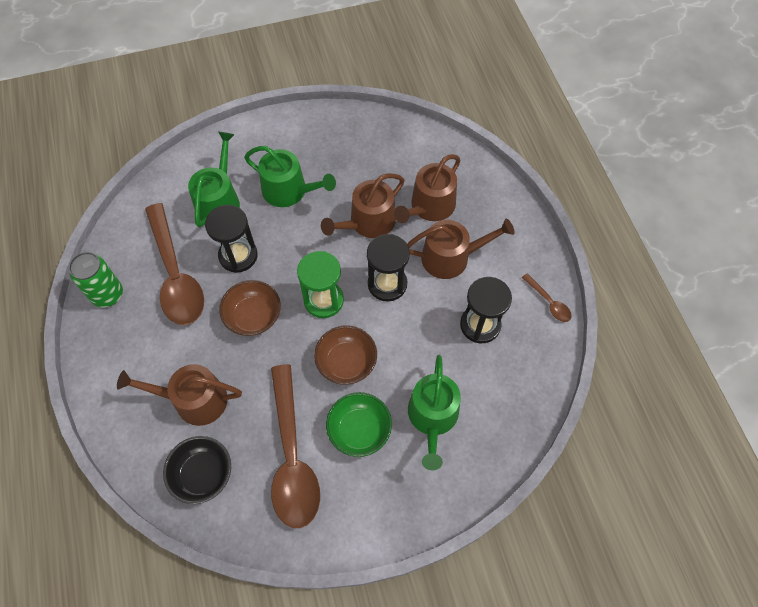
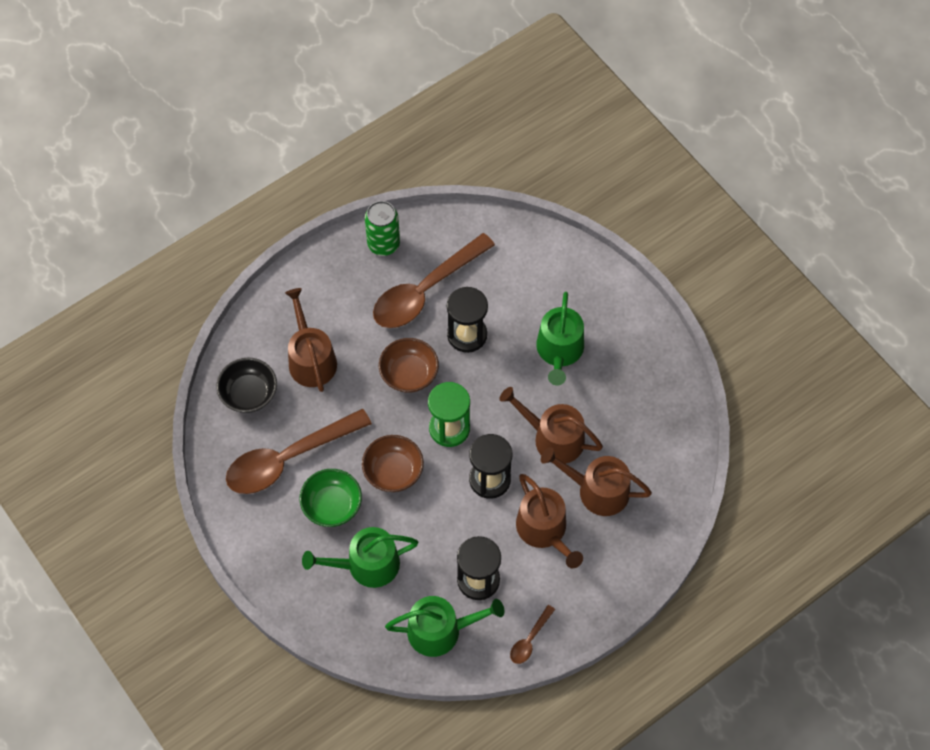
camera: 70 degrees right, 0 degrees up
green watering can [188,132,240,227] -> green watering can moved to [385,596,505,657]

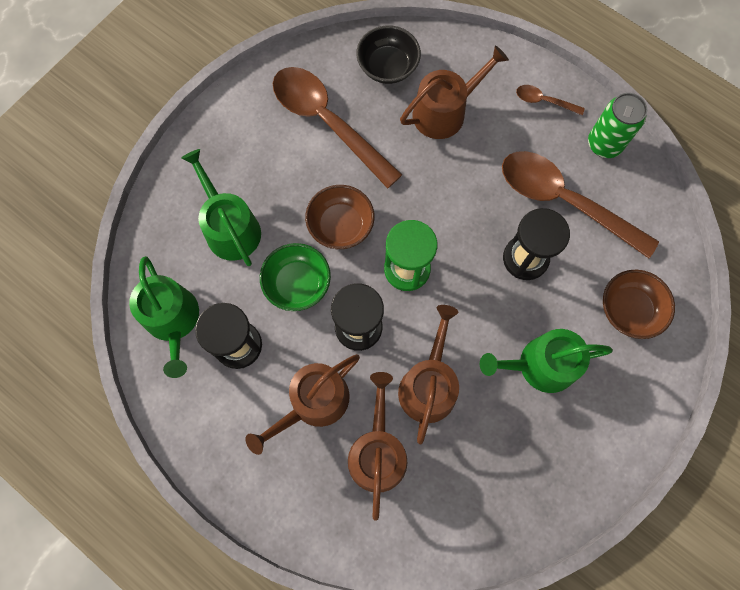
camera: 75 degrees right, 10 degrees up
green bowl [299,469,362,527] -> green bowl moved to [260,243,331,311]
brown bowl [379,338,439,393] -> brown bowl moved to [603,269,675,339]
brown spoon [510,605,555,664] -> brown spoon moved to [516,85,585,115]

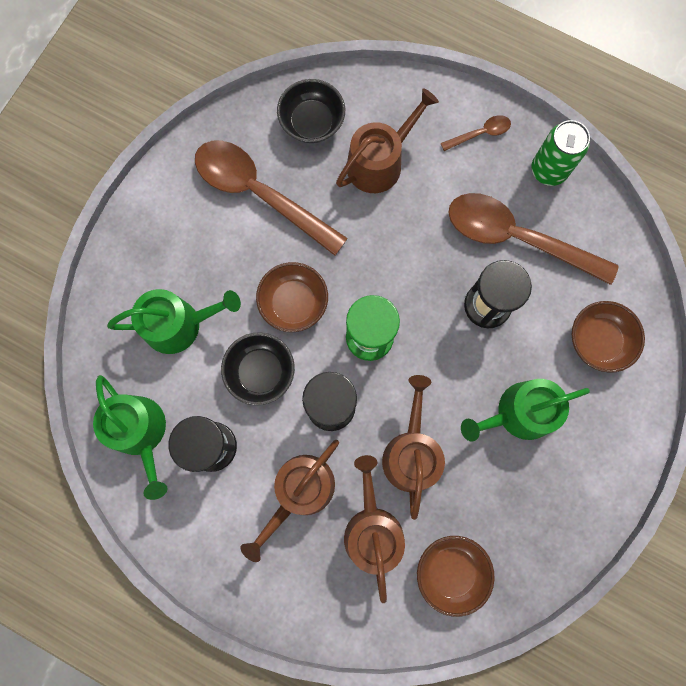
camera: 10 degrees left, 5 degrees up
green watering can [181,149,261,266] -> green watering can turned 120 degrees clockwise [107,289,241,354]
green bowl [260,243,331,311] -> black bowl [221,332,295,405]
brown spoon [516,85,585,115] -> brown spoon turned 150 degrees clockwise [441,115,511,151]
none -> brown bowl [417,536,495,617]

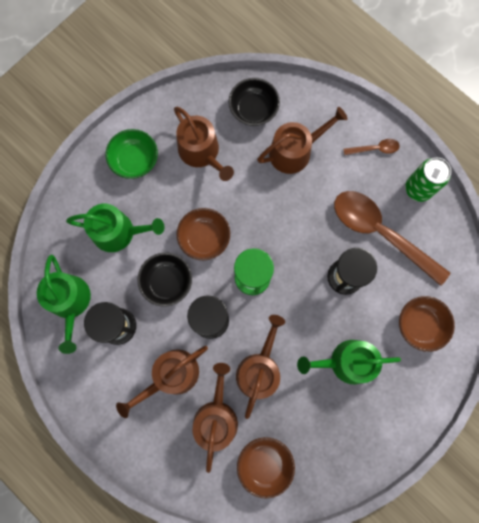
camera: 15 degrees right, 0 degrees up
brown spoon [195,141,348,255] -> brown watering can [174,106,234,181]
none -> green bowl [105,129,158,179]

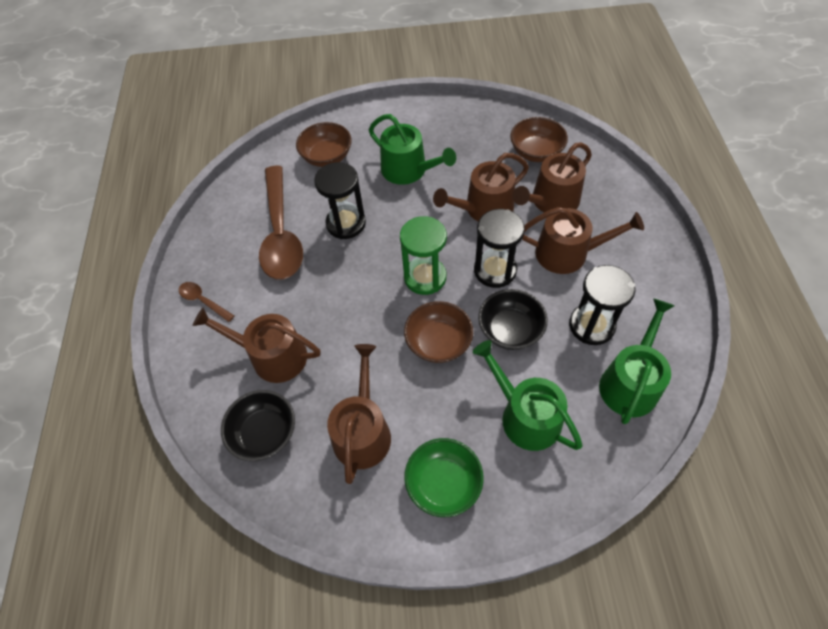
camera: 135 degrees left, 20 degrees down
green can [405,158,451,202] -> none

